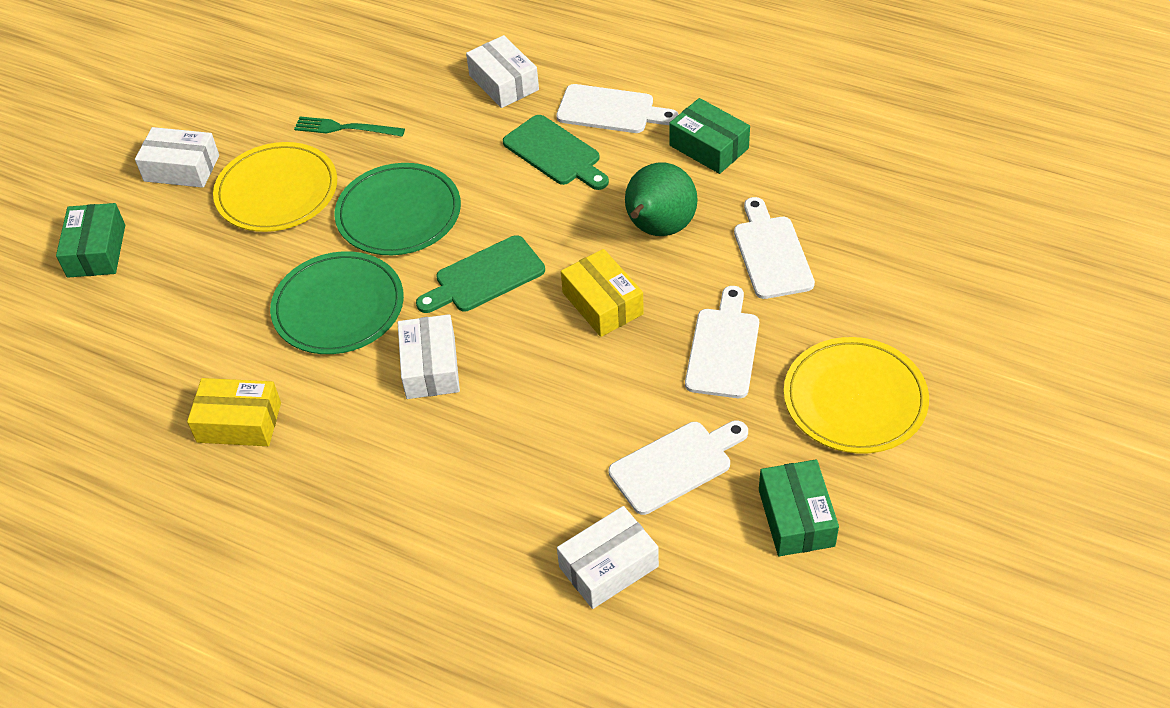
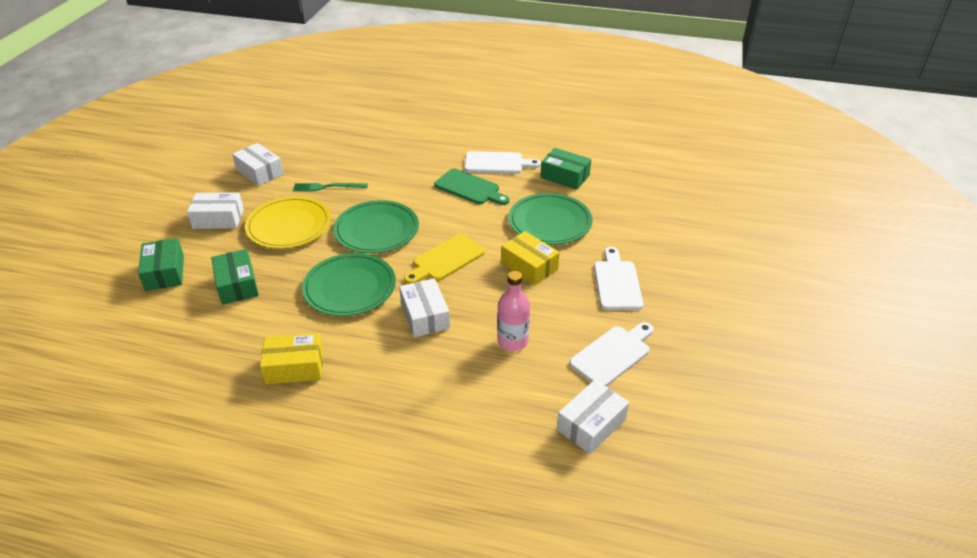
camera: 15 degrees left, 10 degrees down
green cutting board [416,235,545,313] -> yellow cutting board [404,234,485,284]
white box [466,35,539,108] -> white box moved to [232,143,284,186]
green pear [625,162,698,236] -> green plate [508,193,592,245]
white cutting board [734,197,815,299] -> none
green box [759,460,839,556] -> green box moved to [211,249,259,305]
yellow plate [784,337,929,454] -> none
none -> pink bottle [497,271,530,351]

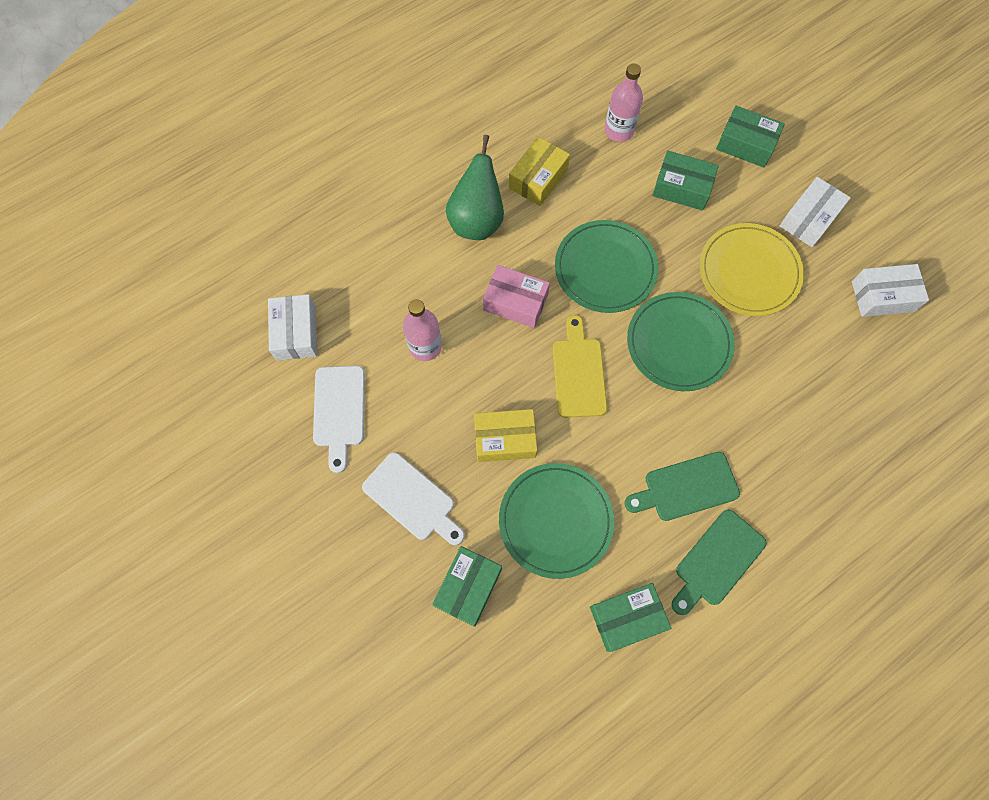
camera: 130 degrees right, 30 degrees up
green fork [293,183,368,191] -> none
white box [399,278,450,337] -> pink box [483,265,550,328]
white cutting board [464,151,541,174] -> green cutting board [672,510,766,615]
none -> green box [432,546,502,627]
none -> green pear [446,135,504,240]
none -> pink bottle [605,63,643,142]

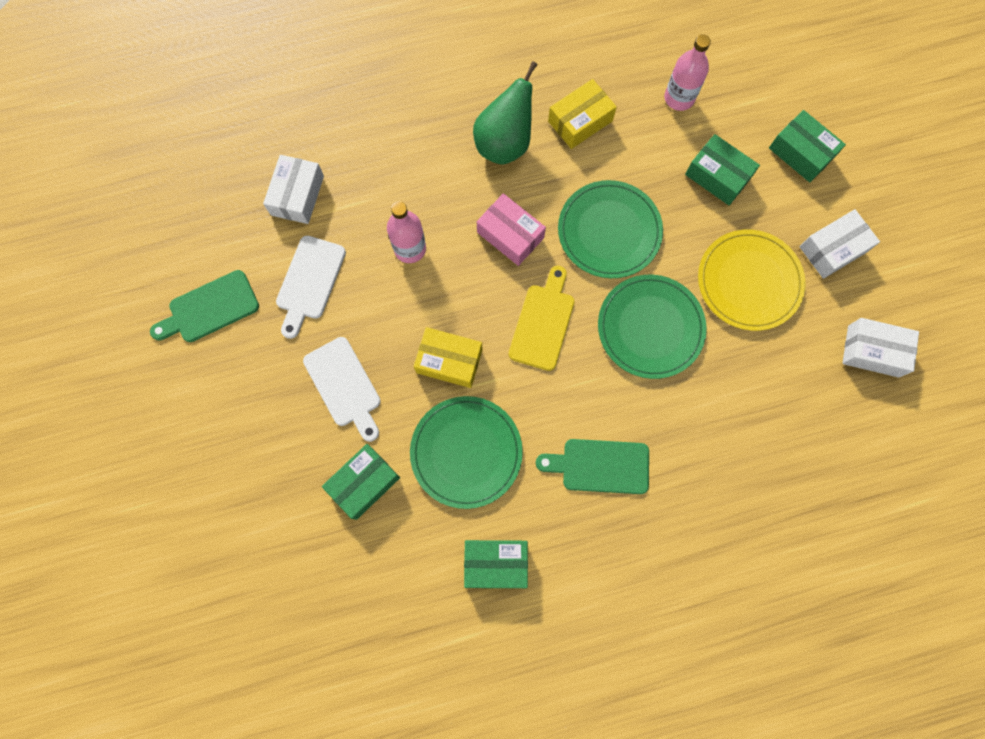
camera: 20 degrees right, 5 degrees up
green cutting board [672,510,766,615] -> green cutting board moved to [150,270,259,342]

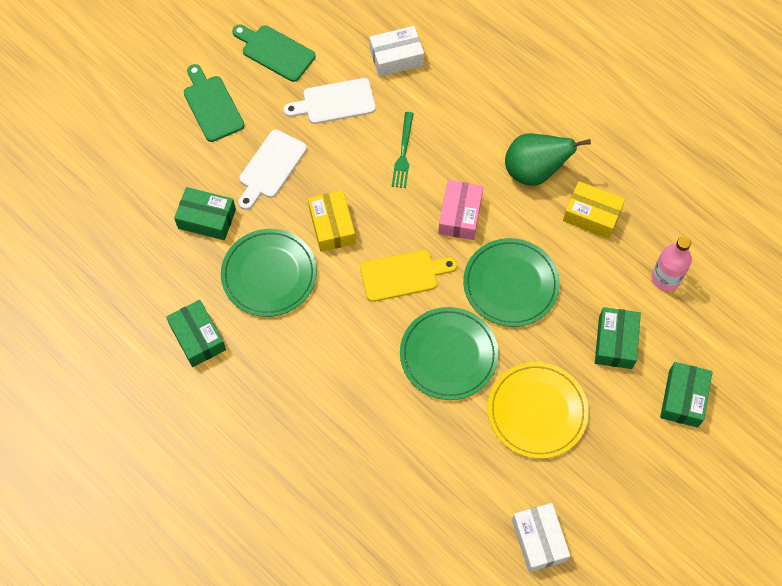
camera: 60 degrees right, 10 degrees down
pink bottle [387,201,426,263] -> green fork [392,112,414,188]
green cutting board [536,439,649,494] -> green cutting board moved to [184,64,244,142]
white box [799,209,880,279] -> none

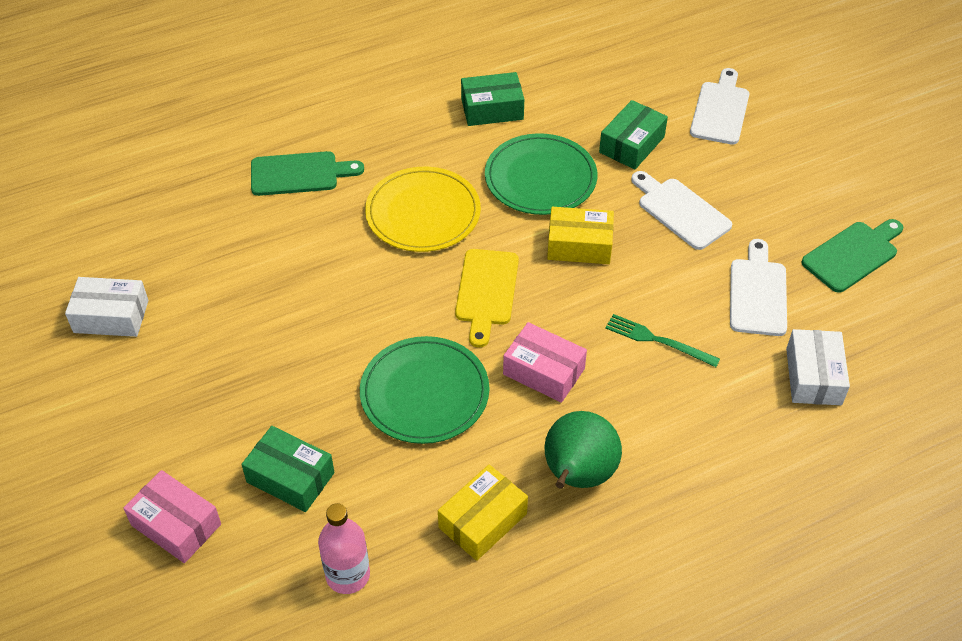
camera: 110 degrees right, 15 degrees down
green cutting board [184,64,244,142] -> green cutting board moved to [251,151,364,196]
green plate [400,307,499,400] -> none
yellow plate [488,362,589,459] -> yellow plate moved to [365,167,481,252]
green box [660,362,713,428] -> pink box [123,470,221,563]
none -> white cutting board [690,68,749,145]

